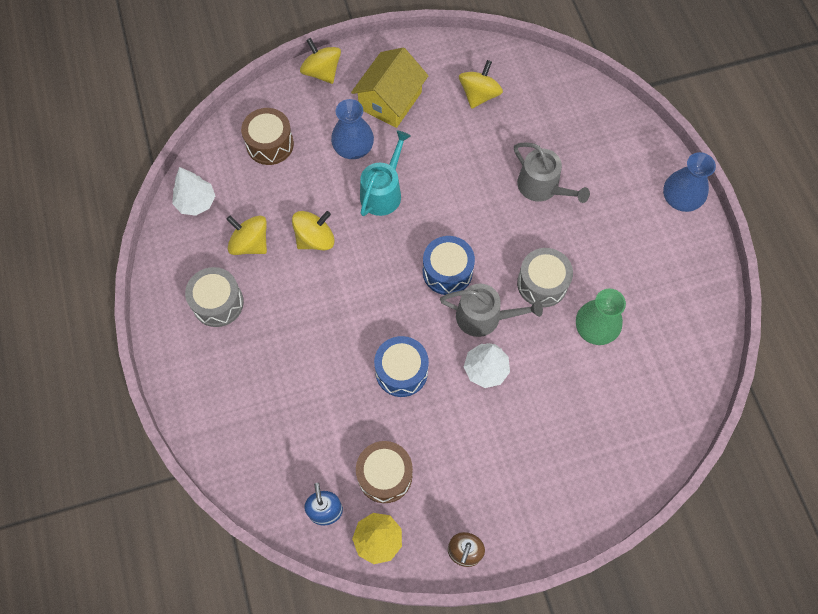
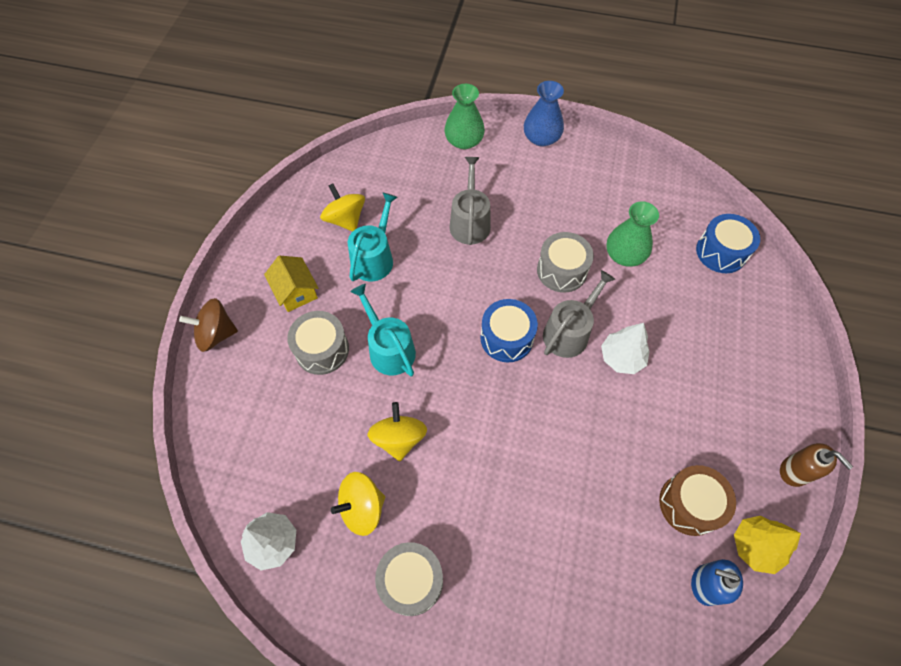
camera: 60 degrees left, 5 degrees down
brown drum [241,108,294,165] -> none
yellow spinning top [300,38,341,84] -> brown spinning top [179,298,238,352]
blue vase [331,99,374,159] -> grey drum [287,311,349,375]
yellow house [351,48,428,128] -> yellow house [264,256,318,312], size x0.66
blue drum [374,336,429,397] -> blue drum moved to [696,214,760,273]
grey watering can [514,142,590,203] -> grey watering can turned 75 degrees counterclockwise [449,157,491,245]
none -> turquoise watering can [348,193,397,282]
none -> green vase [444,84,485,149]

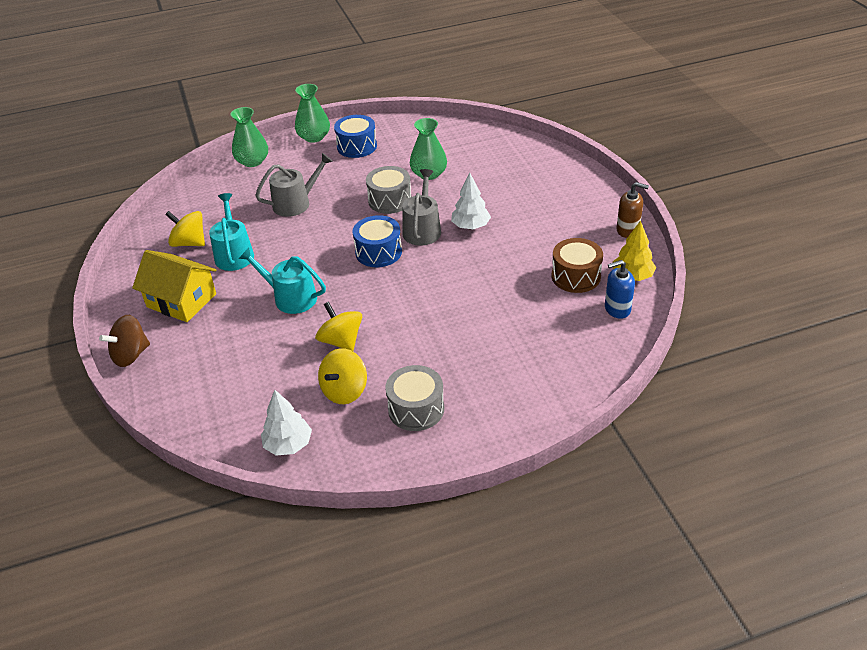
camera: 30 degrees left, 20 degrees down
yellow house [264,256,318,312] -> yellow house [132,250,216,322], size x1.51
grey drum [287,311,349,375] -> none
grey watering can [449,157,491,245] -> grey watering can turned 90 degrees clockwise [255,153,333,217]
blue vase [524,81,564,147] -> green vase [295,84,330,143]
blue drum [696,214,760,273] -> blue drum moved to [334,115,377,158]

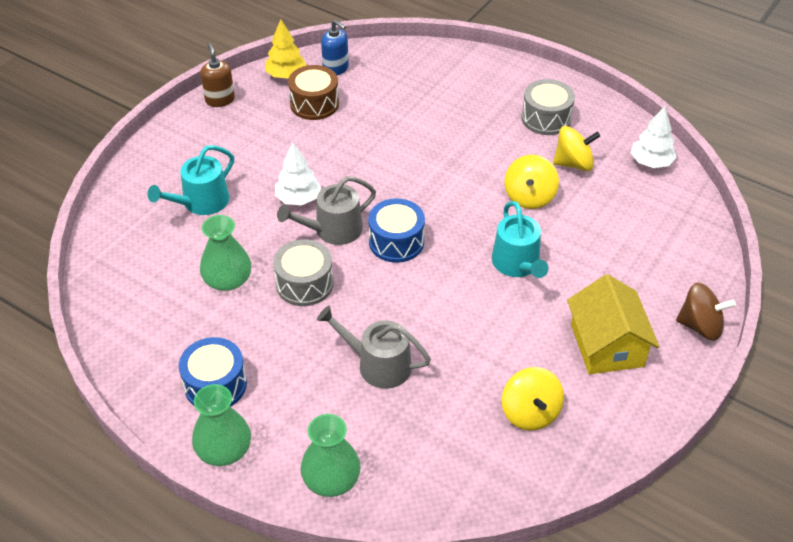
camera: 130 degrees left, 5 degrees up
turquoise watering can [209,193,254,271] -> turquoise watering can moved to [148,145,234,215]

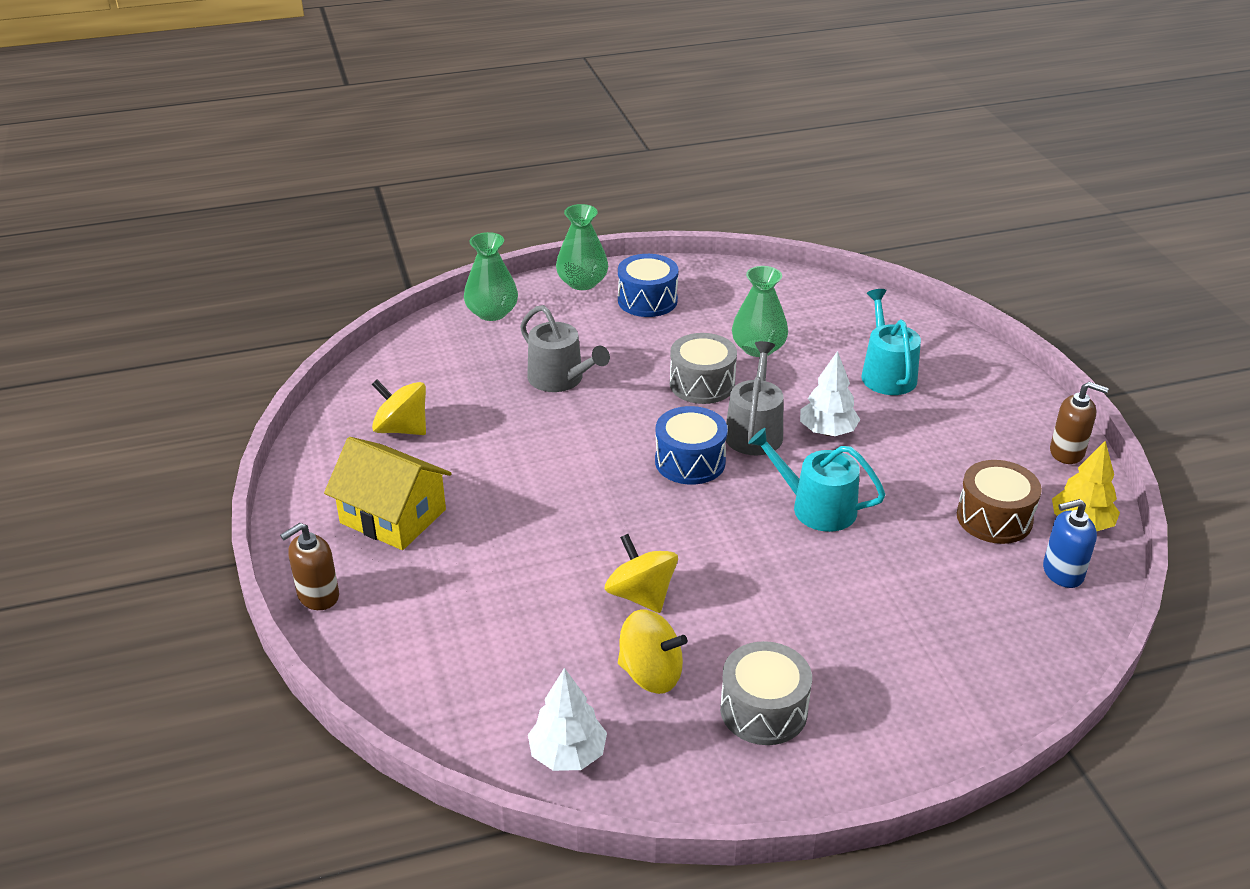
camera: 130 degrees right, 10 degrees down
grey watering can [317,306,431,389] -> grey watering can turned 75 degrees clockwise [520,305,610,392]
turquoise watering can [492,201,548,278] -> turquoise watering can moved to [748,428,886,532]
yellow spinning top [553,126,600,171] -> yellow spinning top turned 105 degrees counterclockwise [618,609,687,694]
brown spinning top [676,282,736,341] -> brown soap dispenser [280,523,339,610]

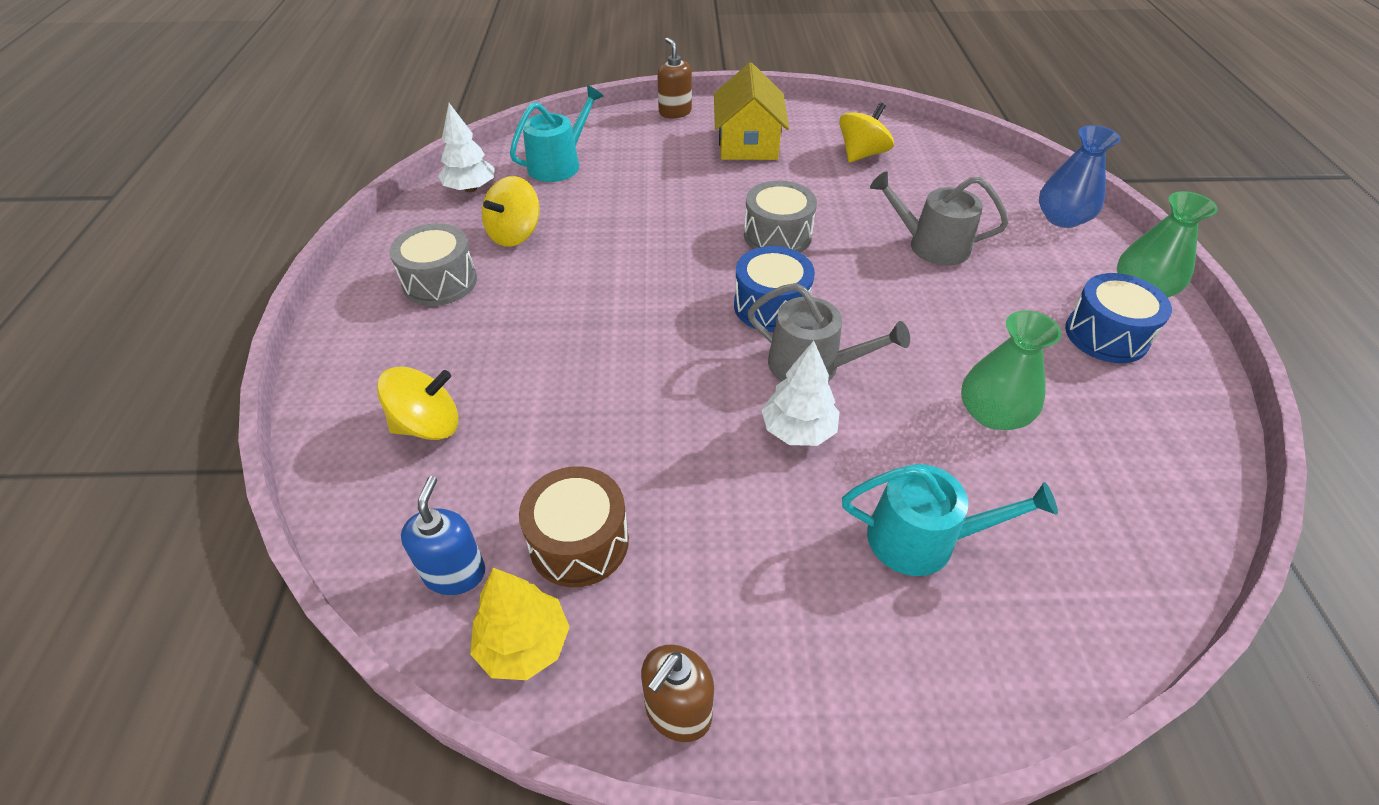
camera: 105 degrees right, 10 degrees up
yellow house [324,437,452,550] -> yellow house turned 45 degrees counterclockwise [714,62,789,160]
green vase [464,232,518,321] -> blue vase [1039,125,1121,228]
grey watering can [520,305,610,392] -> grey watering can turned 45 degrees clockwise [870,171,1009,266]
yellow spinning top [605,534,678,613] -> yellow spinning top moved to [377,366,459,440]
grey drum [670,333,737,404] -> grey drum moved to [744,181,817,253]
turquoise watering can [748,428,886,532] -> turquoise watering can moved to [510,85,604,182]

